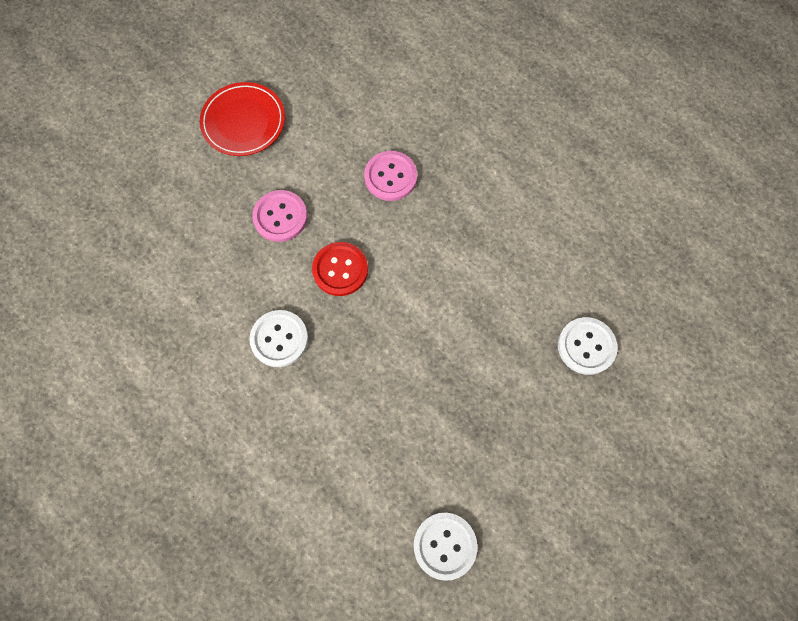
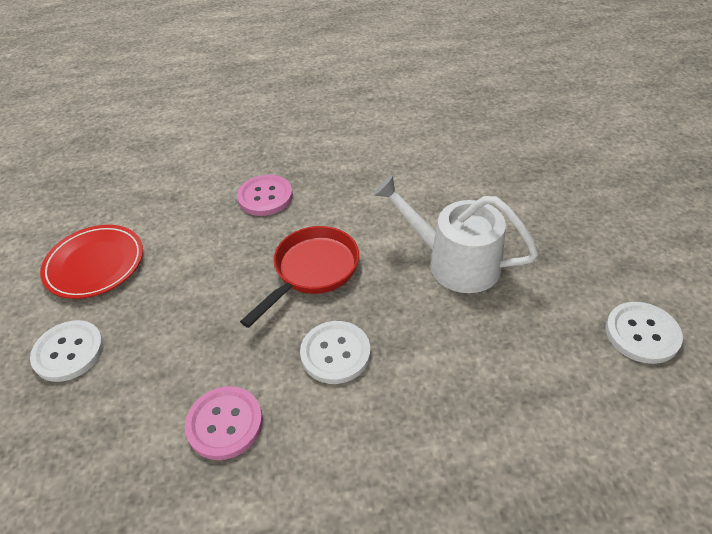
camera: 50 degrees left, 25 degrees down
pink button [252,190,308,242] -> pink button moved to [185,386,263,460]
red button [312,242,368,296] -> red pan [240,226,359,328]
white button [558,317,618,375] -> white button moved to [30,320,104,382]
none -> white watering can [373,175,539,293]

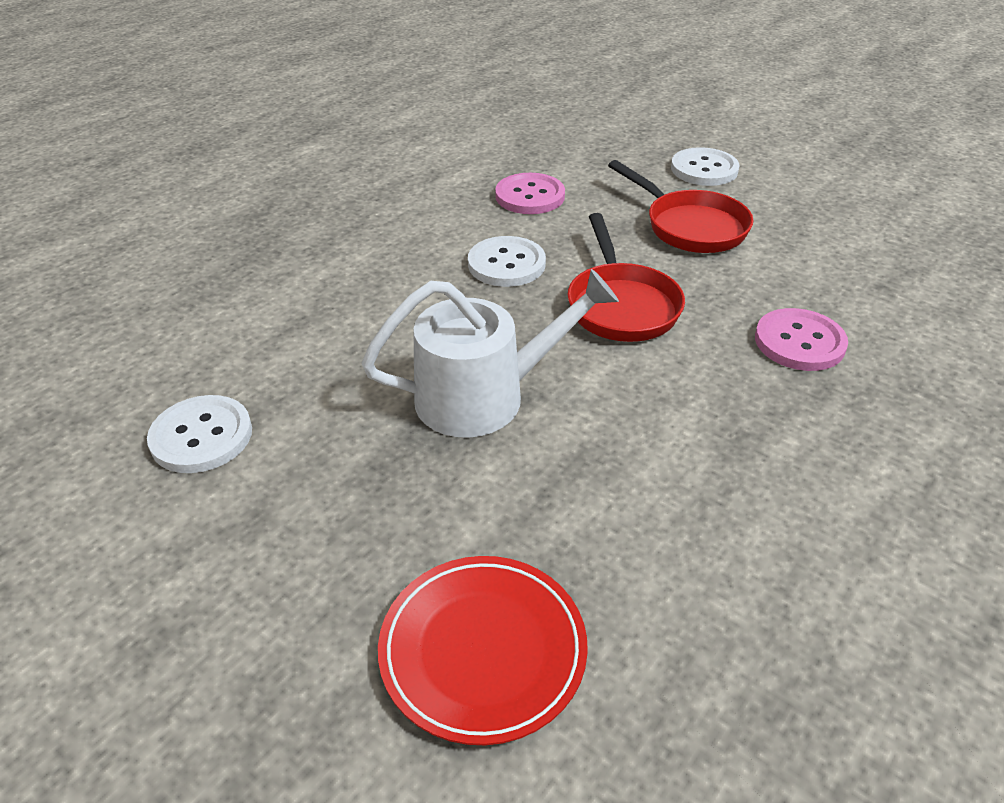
camera: 135 degrees right, 5 degrees down
red plate [40,225,143,299] -> red plate moved to [378,556,588,745]
none -> red pan [608,160,754,253]

